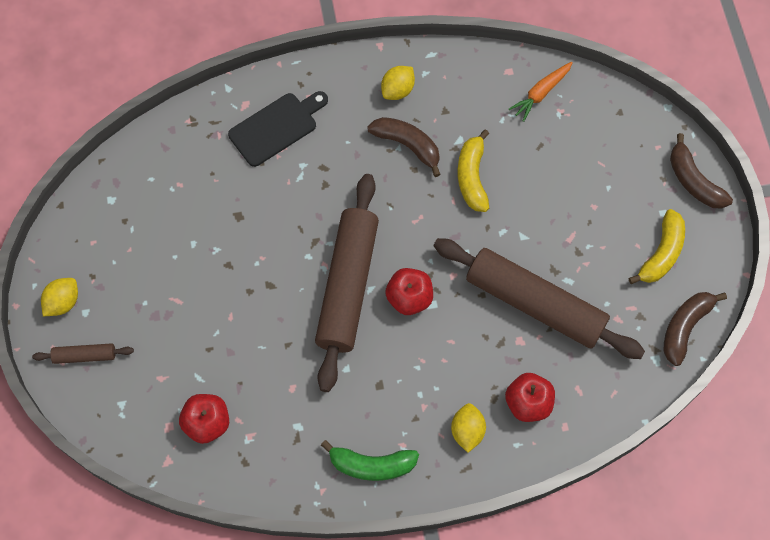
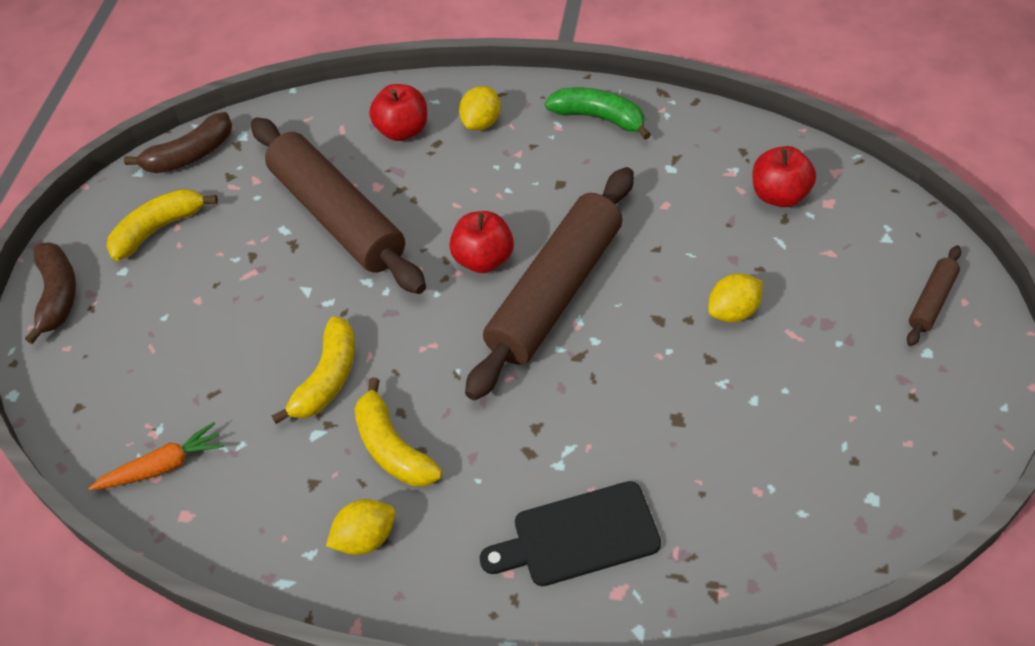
camera: 155 degrees left, 15 degrees down
brown rolling pin [32,343,134,364] -> brown rolling pin turned 75 degrees counterclockwise [907,245,961,346]
yellow lemon [41,278,78,316] -> yellow lemon moved to [708,273,762,322]
brown banana [367,117,441,177] -> yellow banana [354,378,442,487]

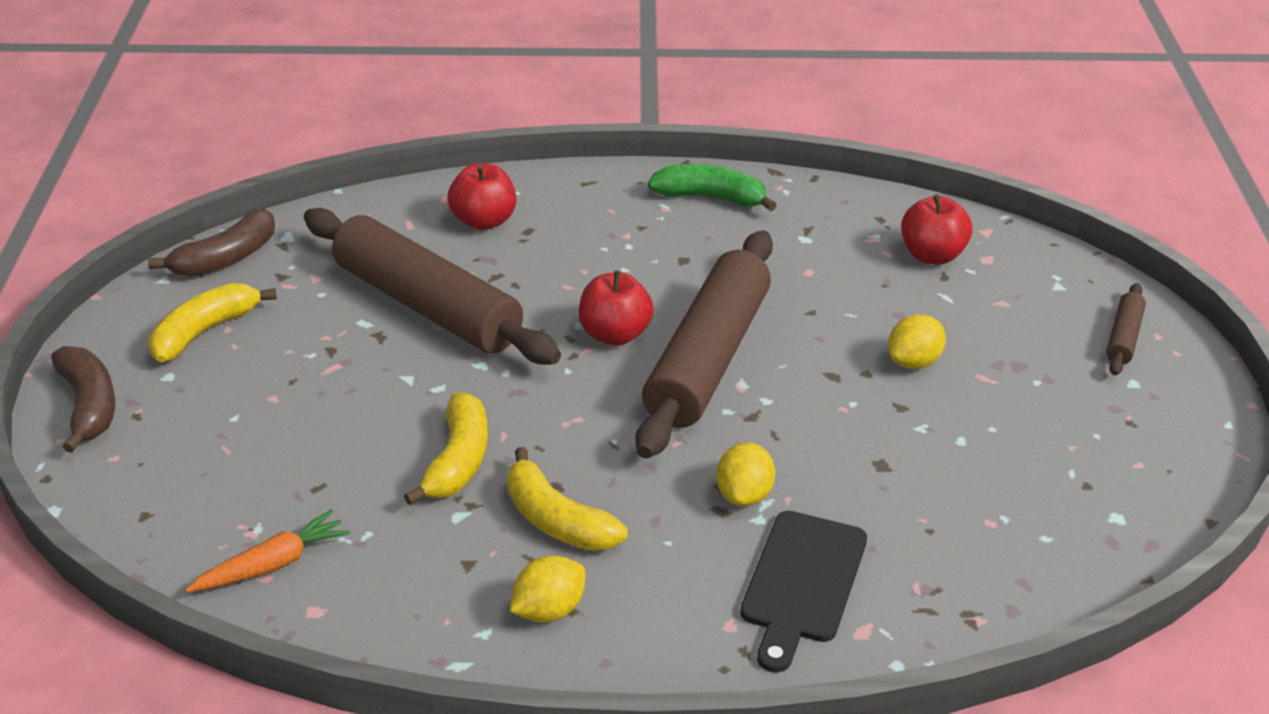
camera: 15 degrees left, 15 degrees down
yellow lemon [459,86,501,131] -> yellow lemon moved to [716,442,775,506]
black cutting board [480,481,661,586] -> black cutting board turned 45 degrees counterclockwise [740,511,867,673]

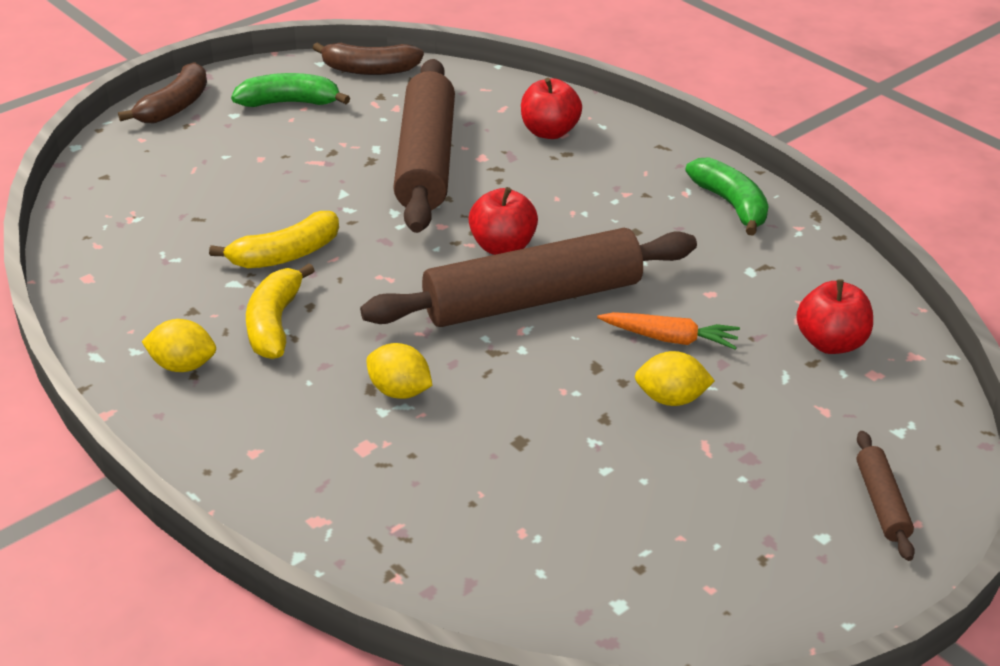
camera: 50 degrees right, 0 degrees up
yellow banana [149,283,277,363] -> green banana [231,73,350,107]
orange carrot [185,509,350,592] -> orange carrot moved to [597,312,740,350]
yellow lemon [716,442,775,506] -> yellow lemon turned 60 degrees clockwise [366,343,433,399]
black cutting board [740,511,867,673] -> none
brown rolling pin [1106,283,1146,375] -> brown rolling pin turned 75 degrees counterclockwise [857,431,915,561]

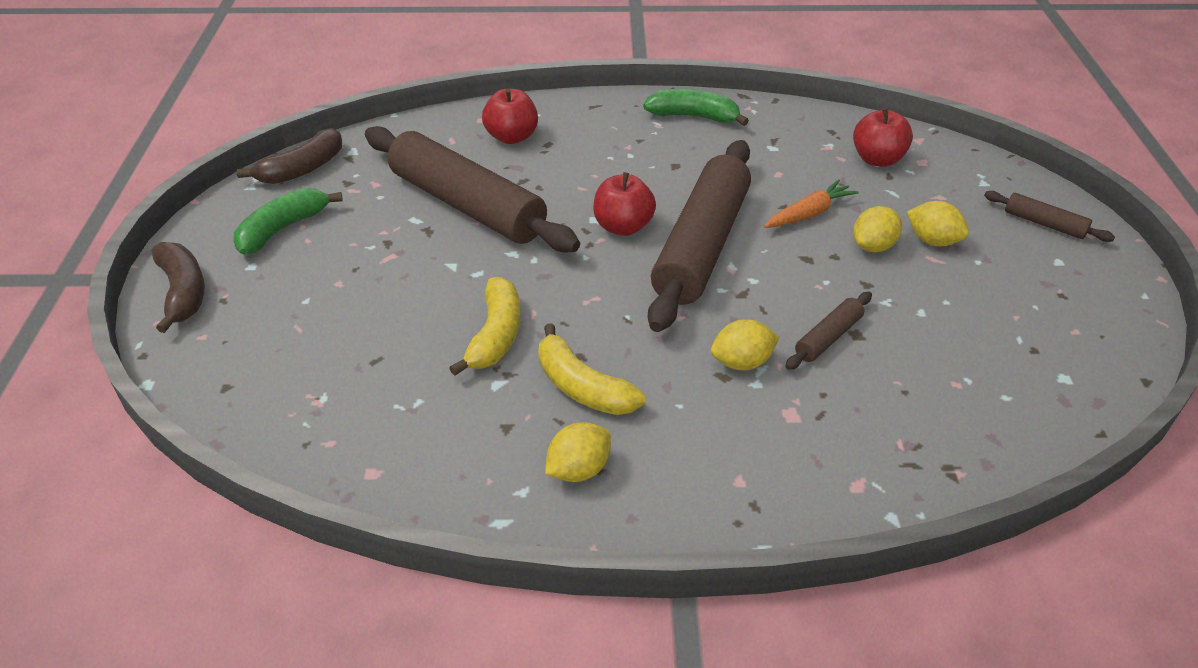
camera: 50 degrees left, 5 degrees up
none -> brown rolling pin [785,292,872,370]
none -> yellow lemon [907,201,969,246]

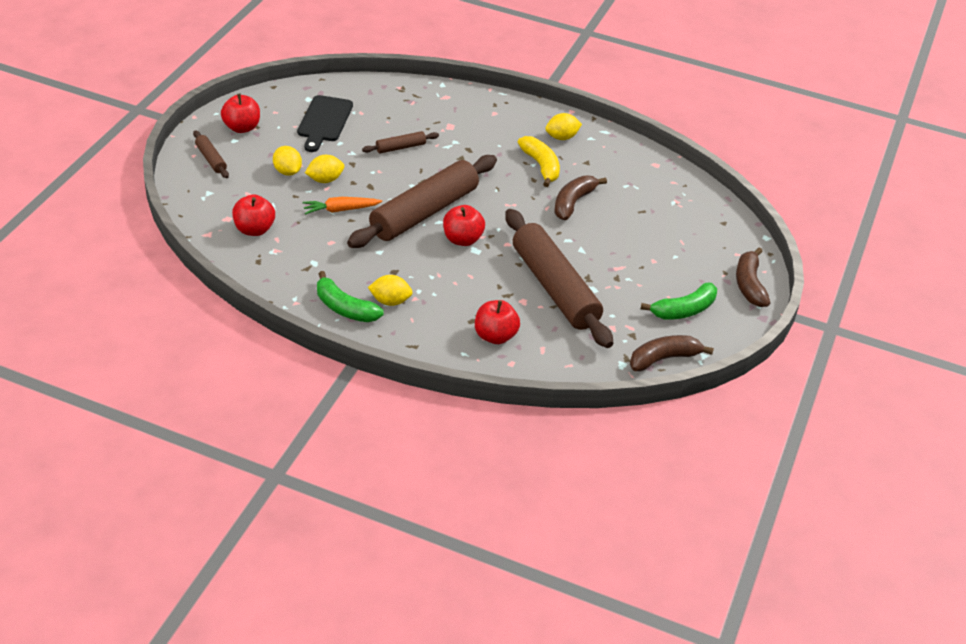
camera: 160 degrees left, 0 degrees up
yellow banana [449,277,520,376] -> brown banana [554,175,607,220]
yellow lemon [711,319,780,370] -> yellow lemon moved to [368,275,413,306]
none -> red apple [221,93,260,133]
none -> black cutting board [297,95,353,152]

